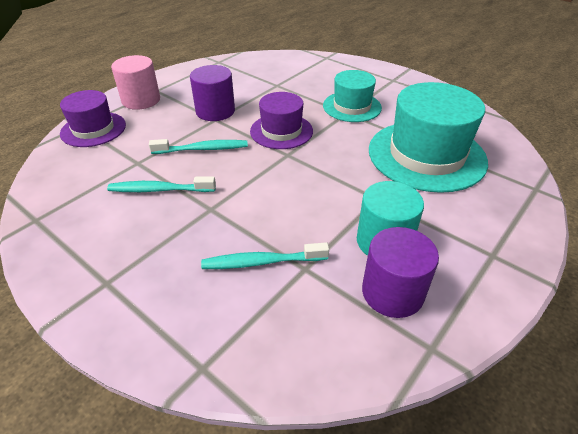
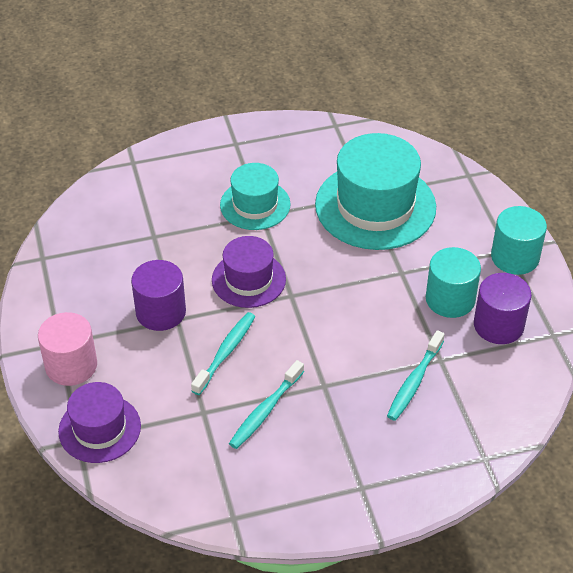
camera: 55 degrees left, 5 degrees up
none -> turquoise cylinder [491,206,547,275]

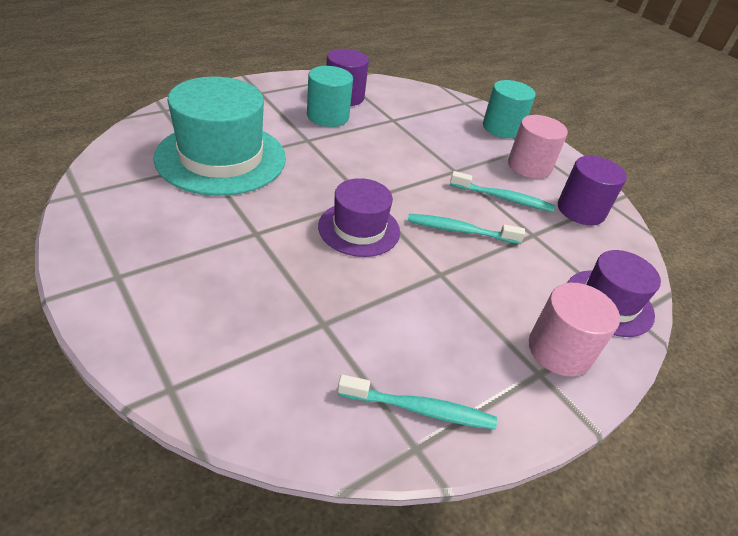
camera: 115 degrees left, 5 degrees down
purple cylinder [131,260,186,331] -> purple cylinder moved to [558,156,627,225]
turquoise hat [220,163,291,230] -> none
turquoise toothbrush [387,330,445,421] -> turquoise toothbrush moved to [337,374,497,429]
turquoise cylinder [491,206,547,275] -> turquoise cylinder moved to [483,80,536,138]
none -> pink cylinder [508,115,568,179]

